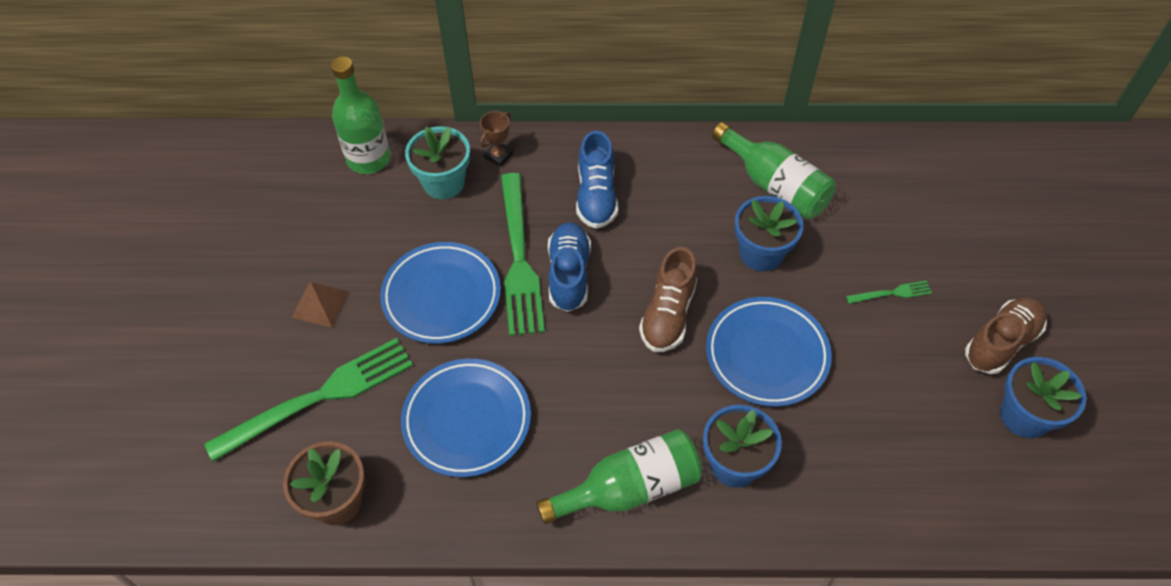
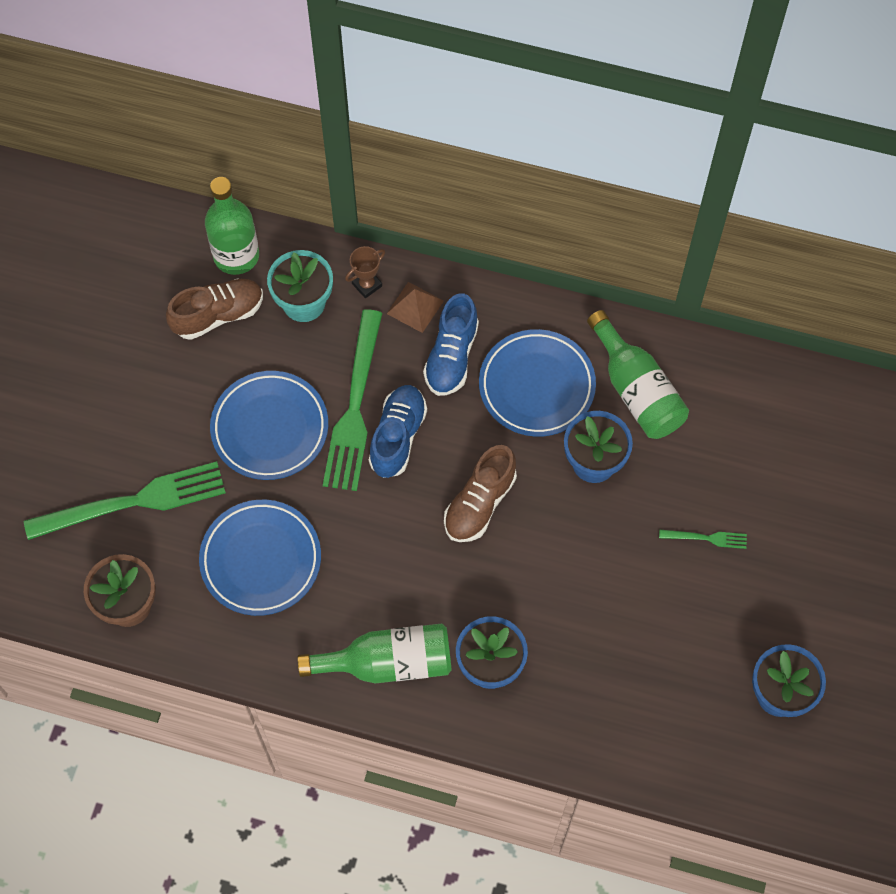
camera: 15 degrees right, 10 degrees up
brown pyramid [291,282,349,328] -> brown pyramid moved to [387,282,444,333]
blue plate [706,297,832,407] -> blue plate moved to [479,329,596,436]
brown shoe [965,297,1047,374] -> brown shoe moved to [166,278,263,340]

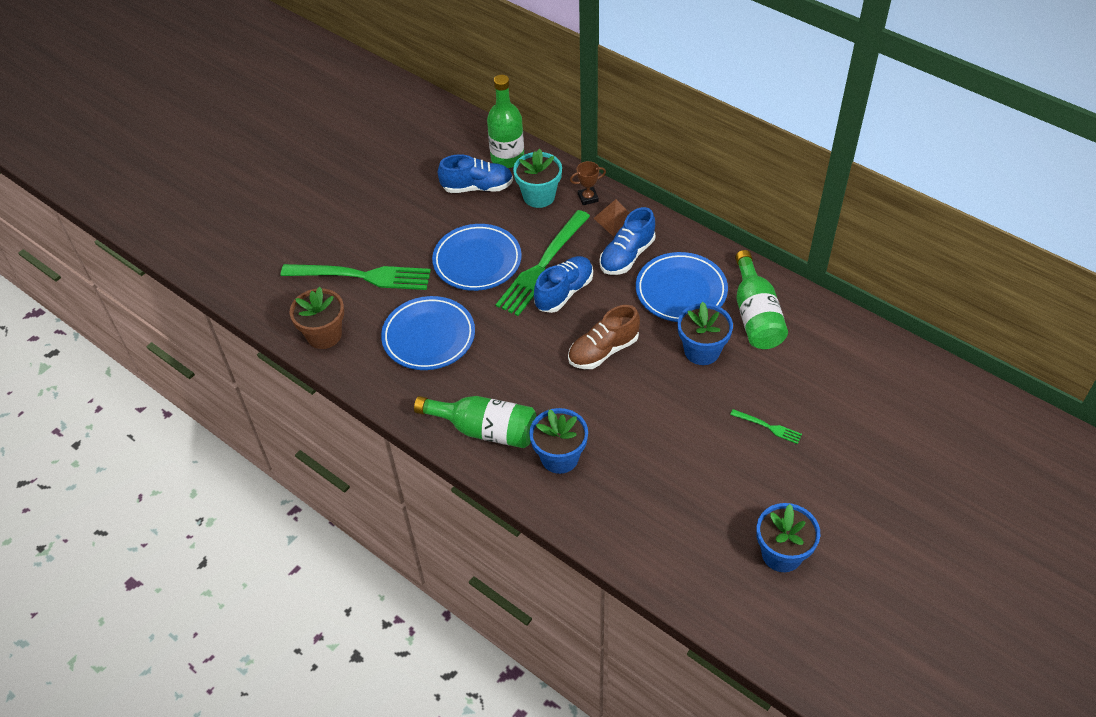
camera: 25 degrees right, 15 degrees down
brown shoe [166,278,263,340] -> blue shoe [438,154,513,193]

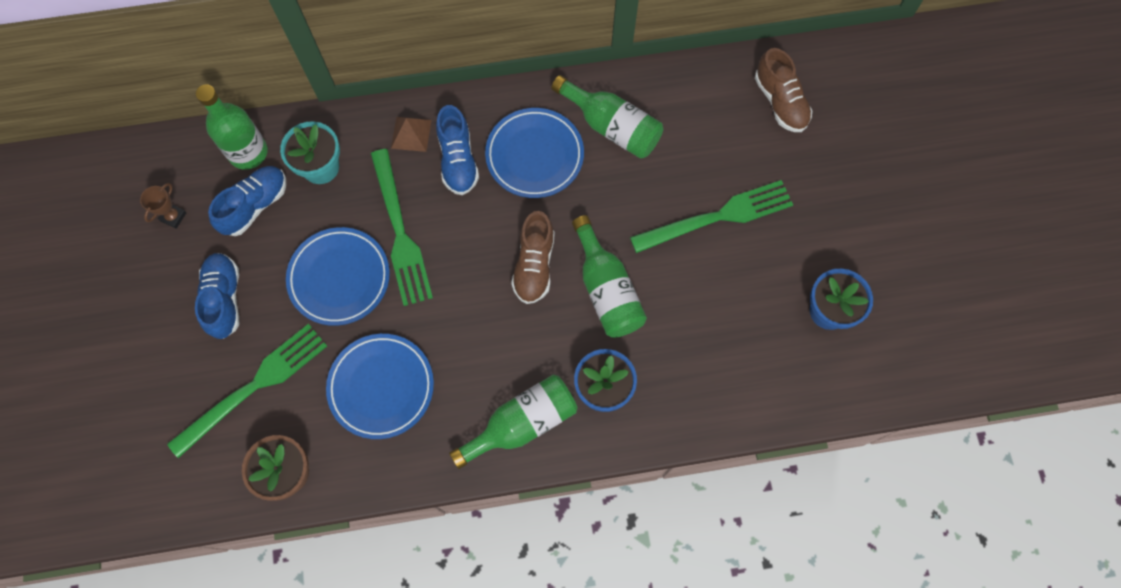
camera: 50 degrees left, 20 degrees up
blue shoe [534,256,593,313] -> blue shoe moved to [195,253,239,339]
brown trophy [570,161,606,205] -> brown trophy moved to [140,183,187,229]
blue flower pot [678,302,733,365] -> none
green fork [730,409,802,444] -> green fork [630,180,793,253], size x2.30
none -> green bottle [572,215,647,338]
none -> brown shoe [755,48,812,132]

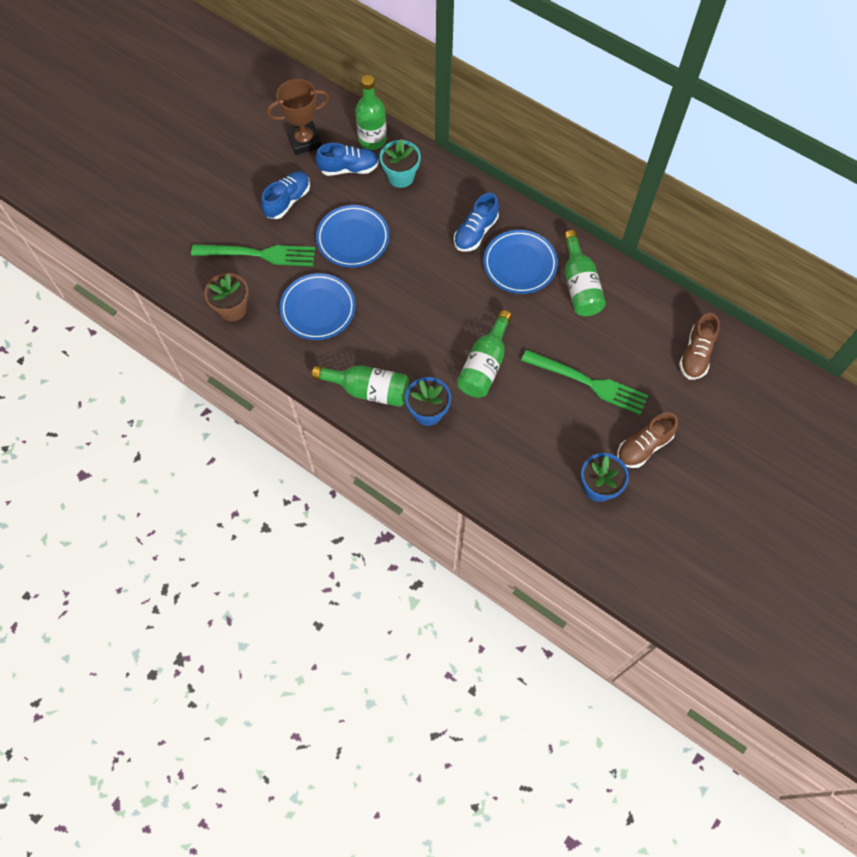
camera: 45 degrees right, 5 degrees down
brown trophy [140,183,187,229] -> brown trophy [267,79,330,155], size x2.05
green fork [371,149,433,306] -> none
brown pyramid [391,117,432,152] -> none
brown shoe [511,211,554,304] -> brown shoe moved to [617,412,678,468]

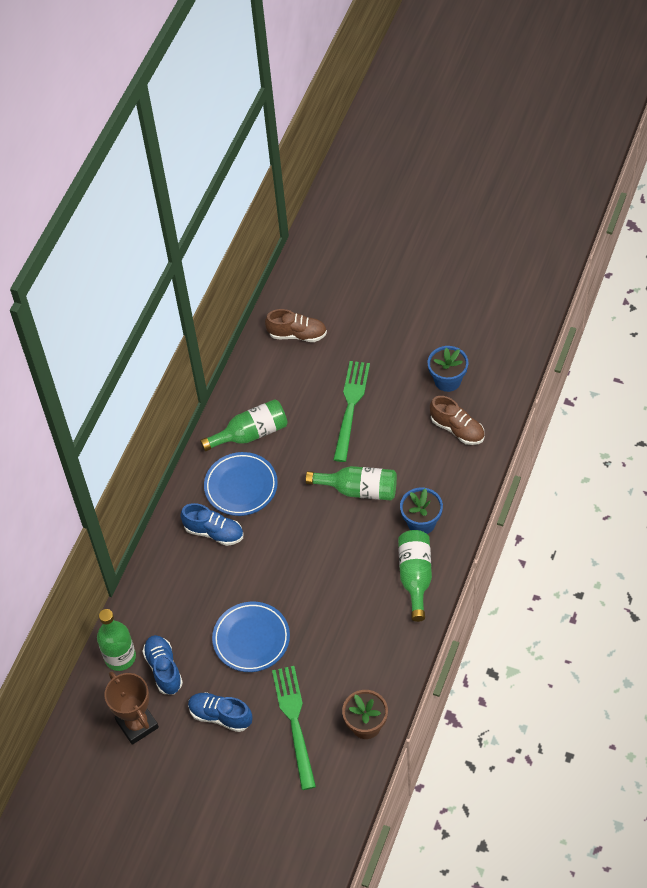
camera: 100 degrees left, 10 degrees down
blue plate [280,273,356,340] -> none
turquoise flower pot [380,139,421,188] -> none
brown shoe [617,412,678,468] -> brown shoe moved to [430,396,485,445]

